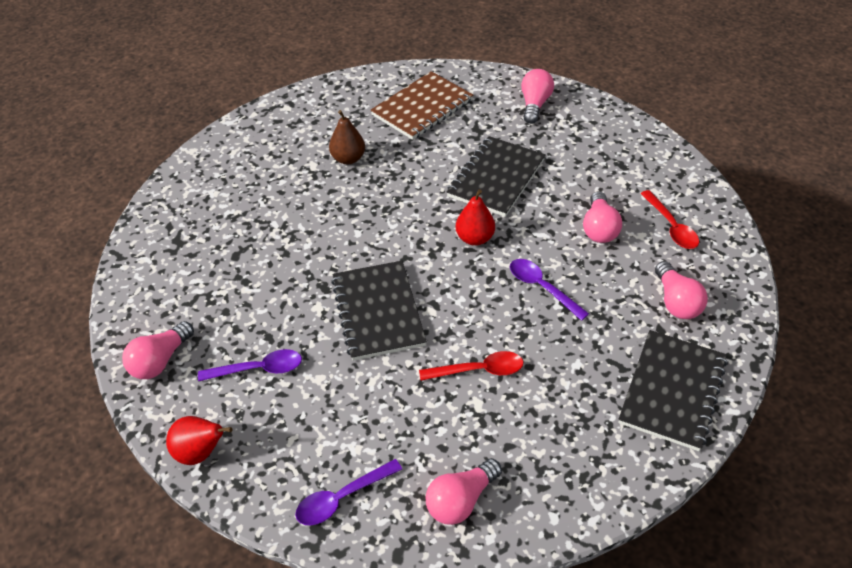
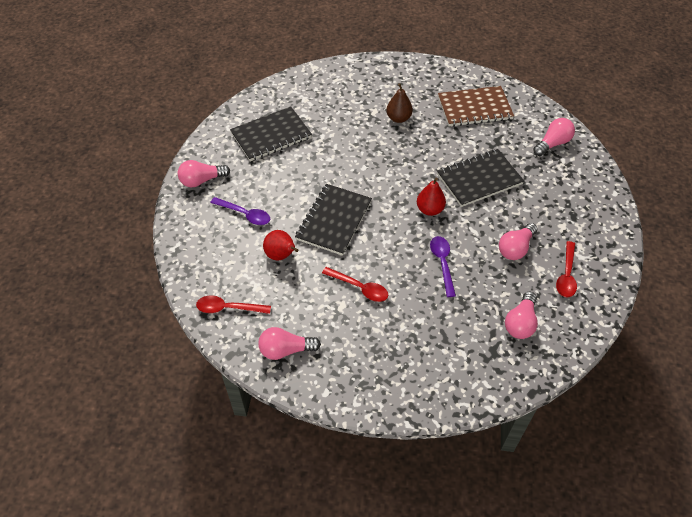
camera: 35 degrees right, 5 degrees up
red pear [166,416,232,465] -> red pear moved to [263,230,299,260]
purple spoon [295,459,402,525] -> red spoon [196,295,271,314]
black notebook [618,330,728,451] -> black notebook moved to [230,106,312,161]

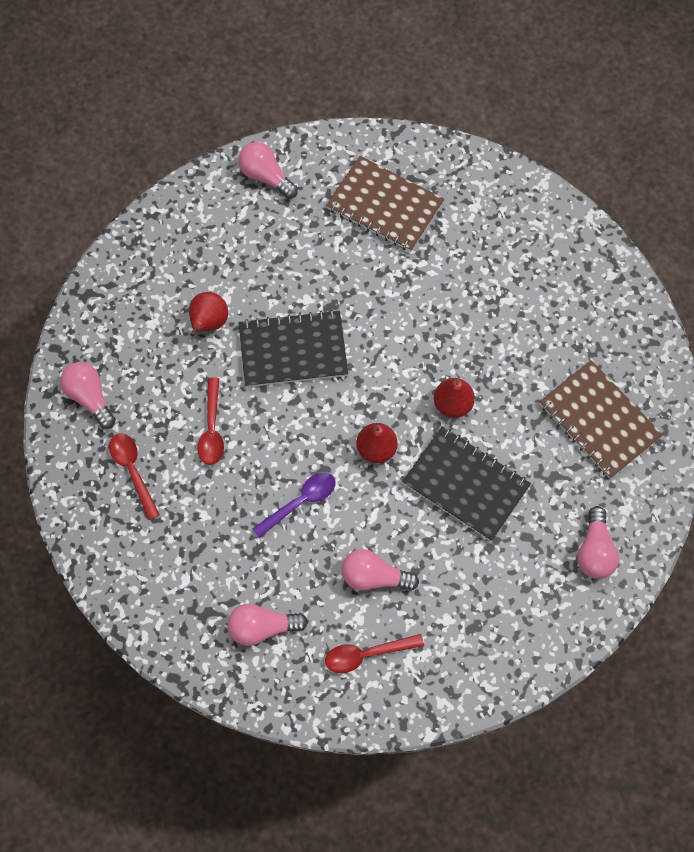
camera: 60 degrees right, 15 degrees up
red spoon [196,295,271,314] -> red spoon moved to [109,433,160,520]
purple spoon [210,197,270,225] -> none
black notebook [230,106,312,161] -> brown notebook [326,156,444,252]
brown pear [386,83,413,123] -> none
pink light bulb [533,118,575,156] -> pink light bulb turned 75 degrees clockwise [577,506,619,579]
none -> red pear [434,378,475,418]

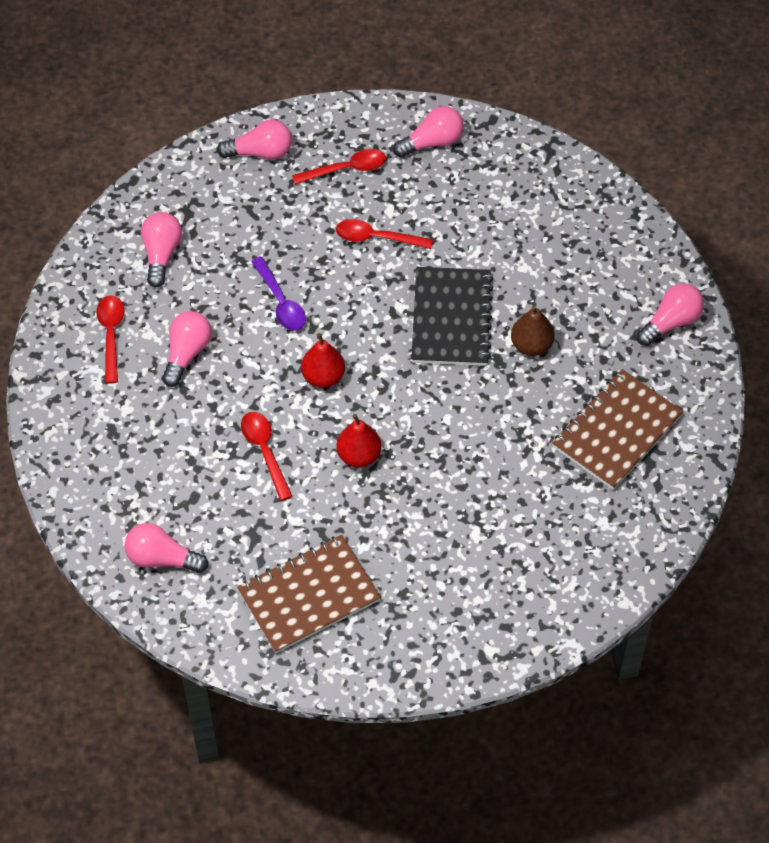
camera: 100 degrees right, 10 degrees down
red pear [189,292,228,336] -> none
black notebook [402,426,531,541] -> red spoon [241,412,292,501]
none -> pink light bulb [217,119,292,160]
none -> brown pear [511,305,555,356]

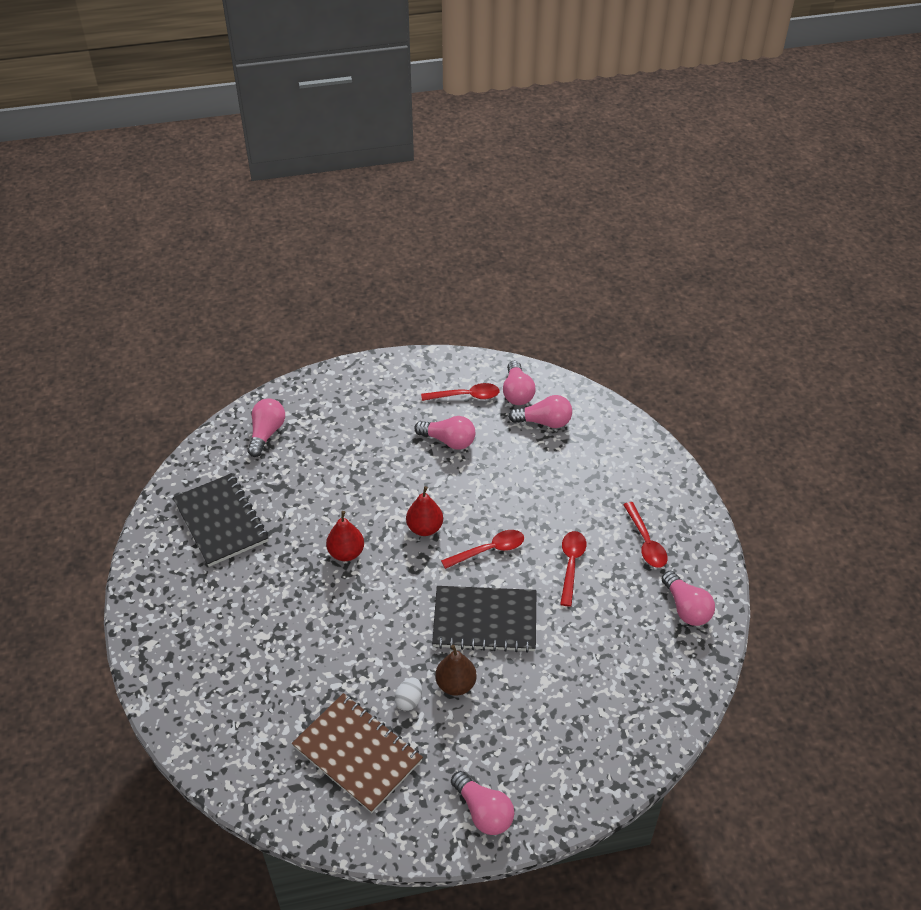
camera: 90 degrees right, 10 degrees down
pink light bulb [217,119,292,160] -> pink light bulb moved to [503,361,536,405]
brown notebook [237,535,381,653] -> black notebook [173,473,269,567]
red spoon [241,412,292,501] -> red spoon moved to [441,530,524,569]
purple spoon [251,256,306,331] -> none
none -> white egg [394,678,422,711]

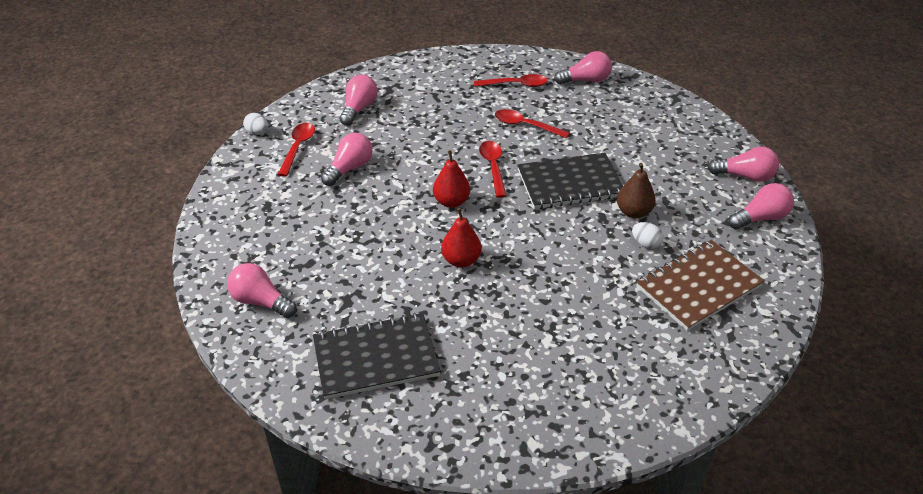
camera: 75 degrees left, 5 degrees down
black notebook [432,586,536,653] -> black notebook turned 60 degrees clockwise [517,153,623,209]
pink light bulb [503,361,536,405] -> pink light bulb moved to [708,146,779,182]
none -> white egg [243,113,268,135]

